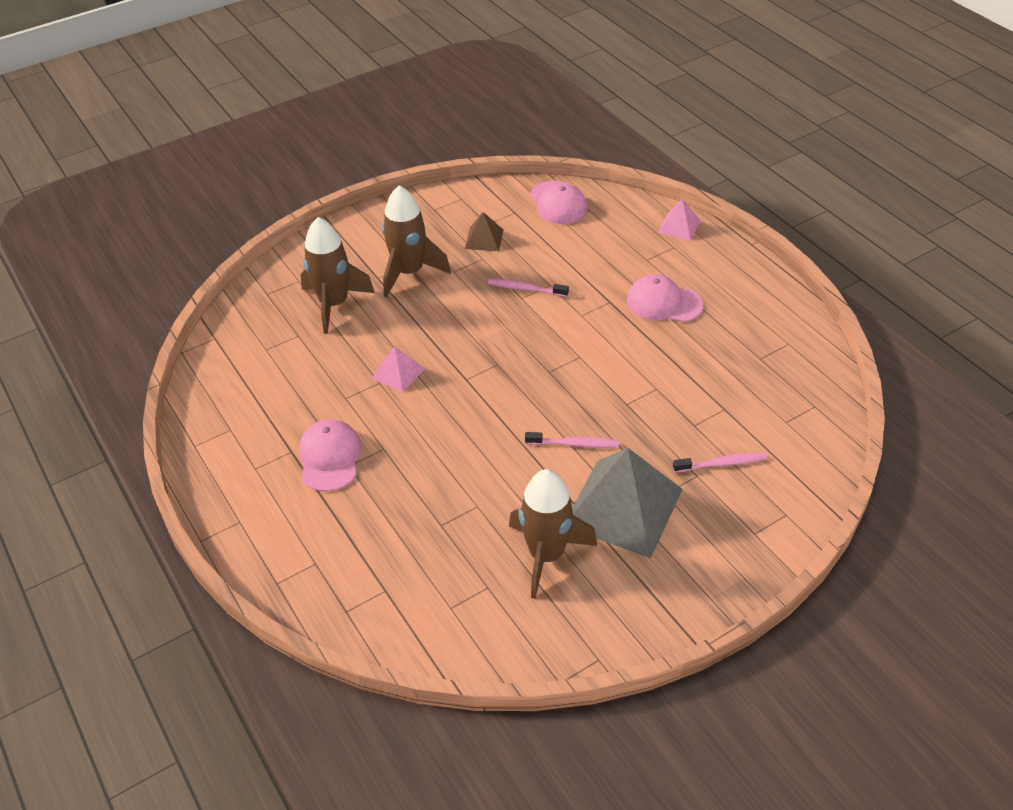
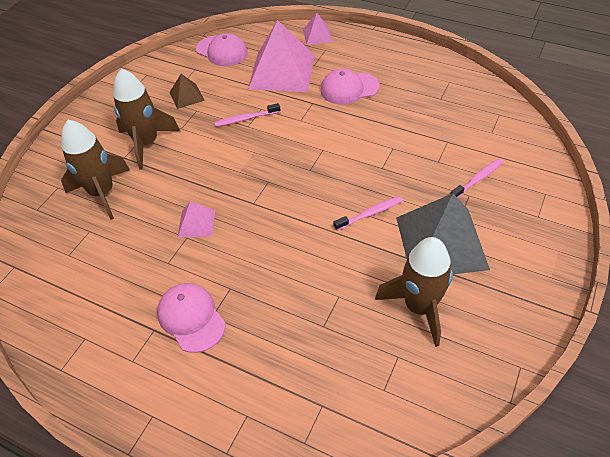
camera: 30 degrees left, 5 degrees up
none -> pink pyramid [248,20,314,92]

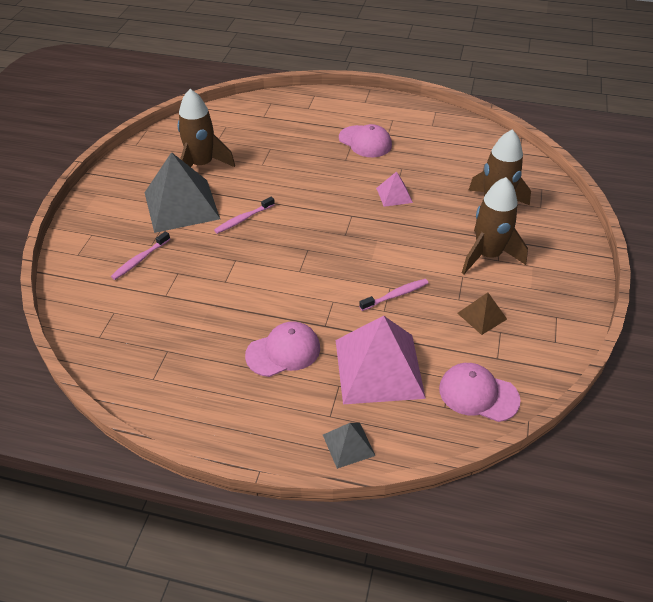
camera: 165 degrees right, 5 degrees down
pink pyramid [303,13,333,45] -> grey pyramid [323,423,376,469]

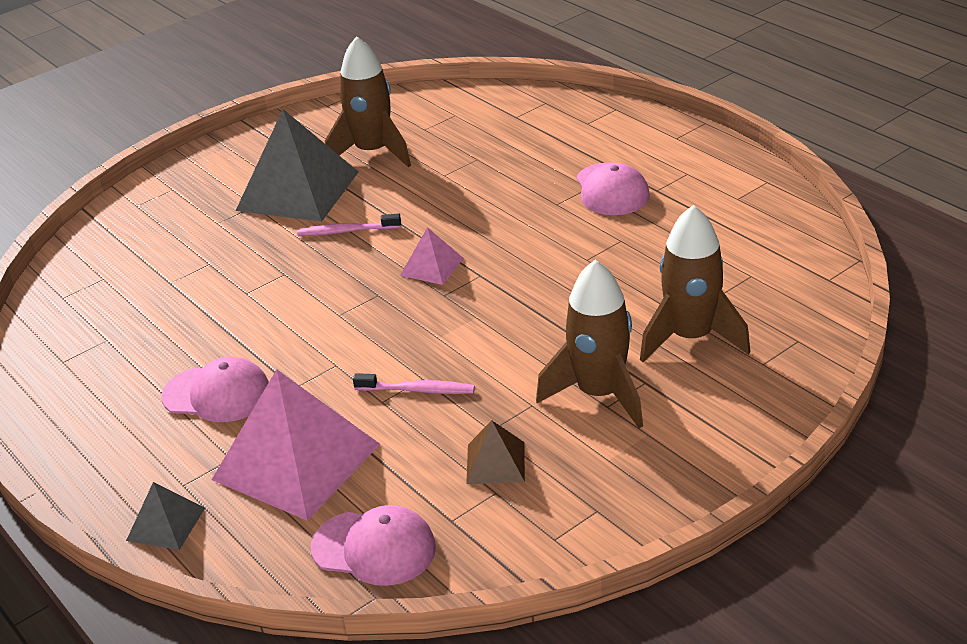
camera: 40 degrees right, 10 degrees down
pink toothbrush [111,231,170,280] -> none
pink pyramid [376,171,413,207] -> pink pyramid moved to [400,227,464,285]
pink cap [439,363,521,422] -> pink cap turned 135 degrees clockwise [311,505,436,586]

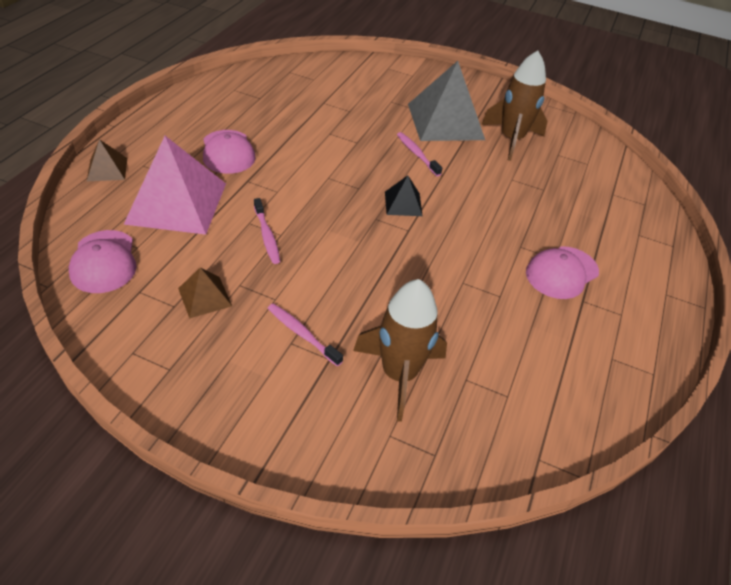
camera: 55 degrees right, 10 degrees up
grey pyramid [126,482,205,550] -> brown pyramid [87,139,127,181]
pink pyramid [400,227,464,285] -> black pyramid [385,175,423,216]
brown rocket [536,260,643,428] -> pink toothbrush [268,303,343,366]

